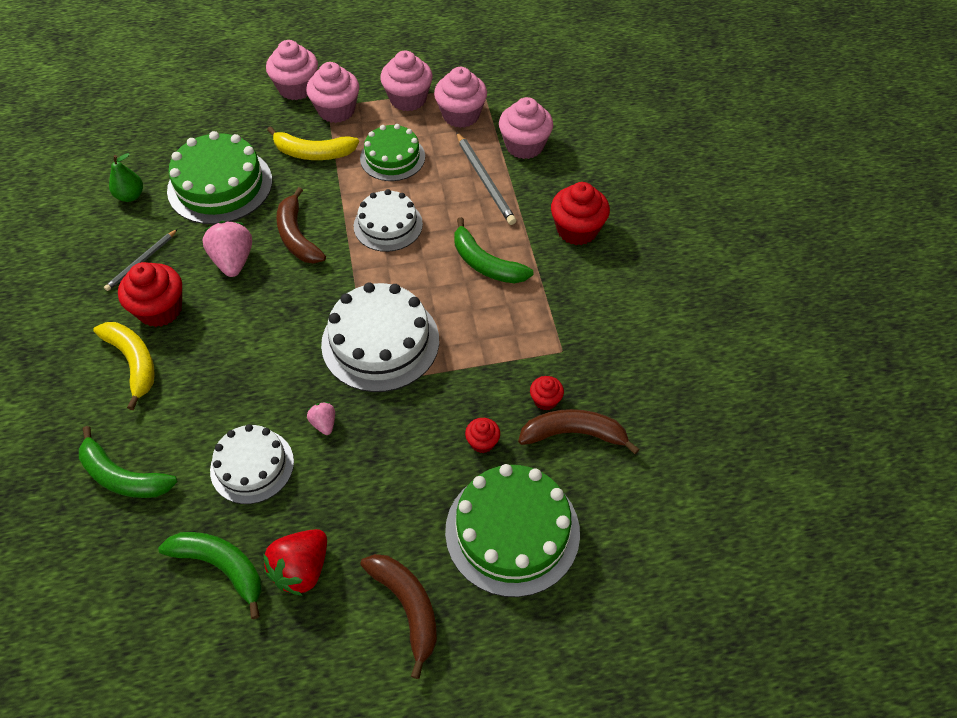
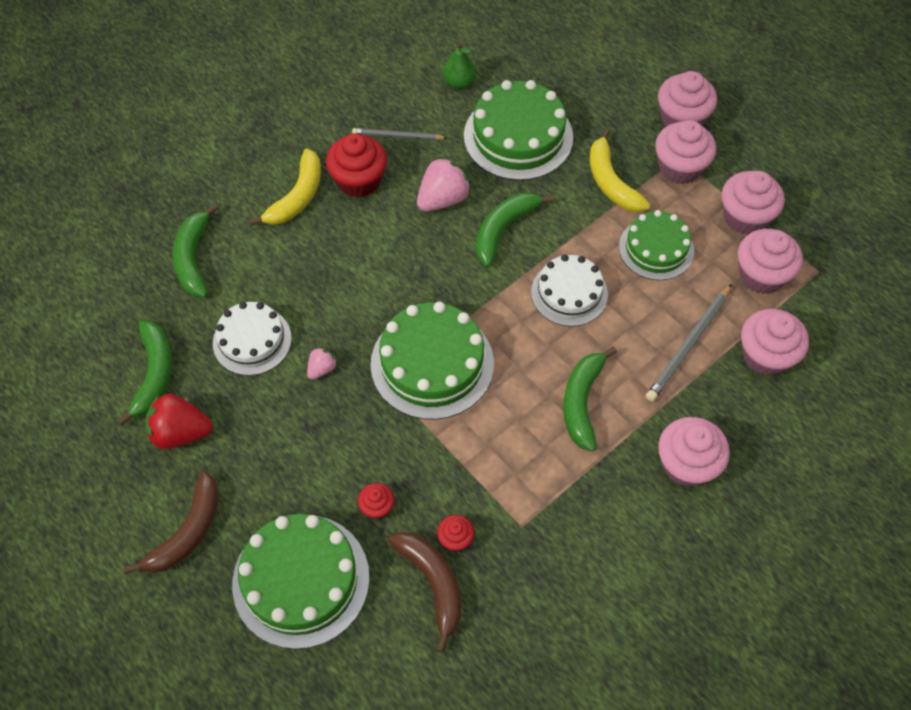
camera: 60 degrees right, 5 degrees up
brown banana [276,187,326,264] -> green banana [476,193,554,267]
white cake [321,282,439,392] -> green cake [370,302,494,420]
red cupcake [551,182,610,245] -> pink cupcake [658,417,730,487]

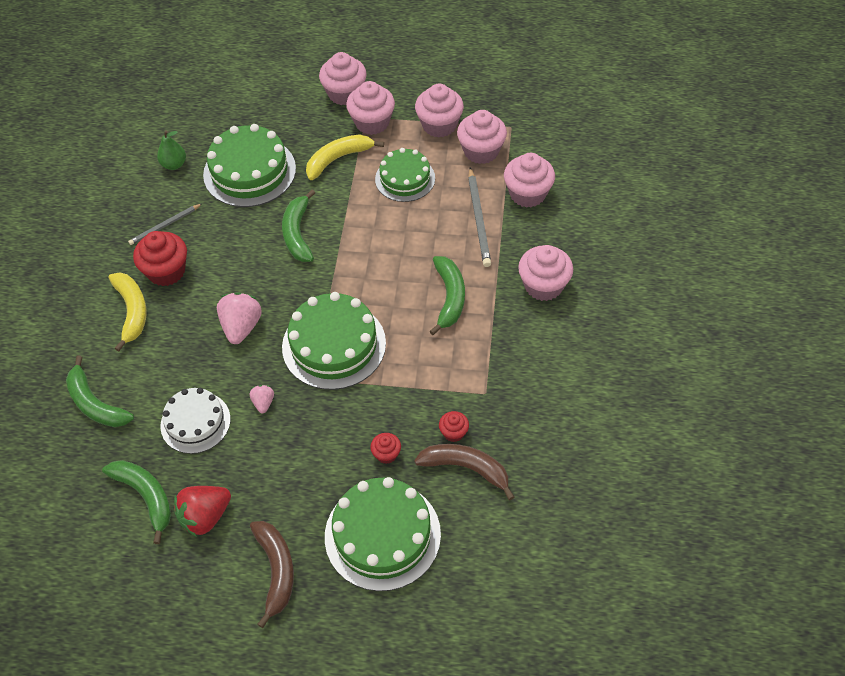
camera: 40 degrees left, 5 degrees down
pink strawberry [417,157,471,212] -> pink strawberry moved to [217,293,262,344]
white cake [531,254,608,327] -> none
green banana [563,347,617,451] -> green banana turned 150 degrees counterclockwise [429,256,465,335]
yellow banana [590,128,650,212] -> yellow banana turned 120 degrees clockwise [306,134,384,180]

